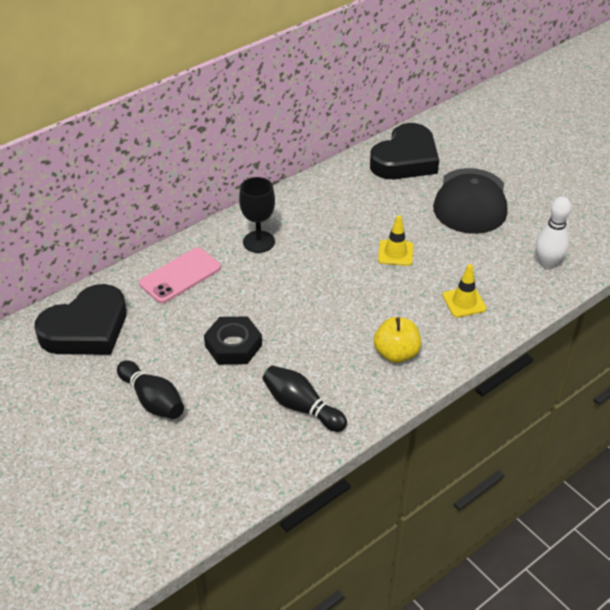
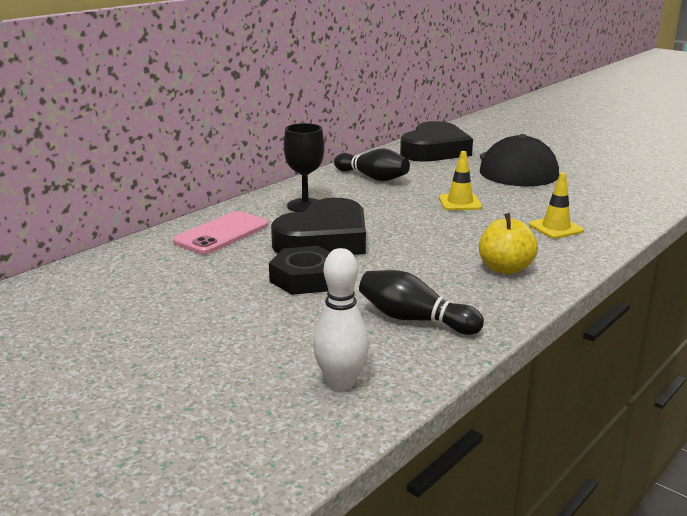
camera: 10 degrees left, 20 degrees down
black heart [34,284,126,355] -> black heart moved to [271,198,366,255]
black bowling pin [117,360,184,419] -> black bowling pin moved to [334,149,410,181]
white bowling pin [536,196,571,269] -> white bowling pin moved to [313,248,369,391]

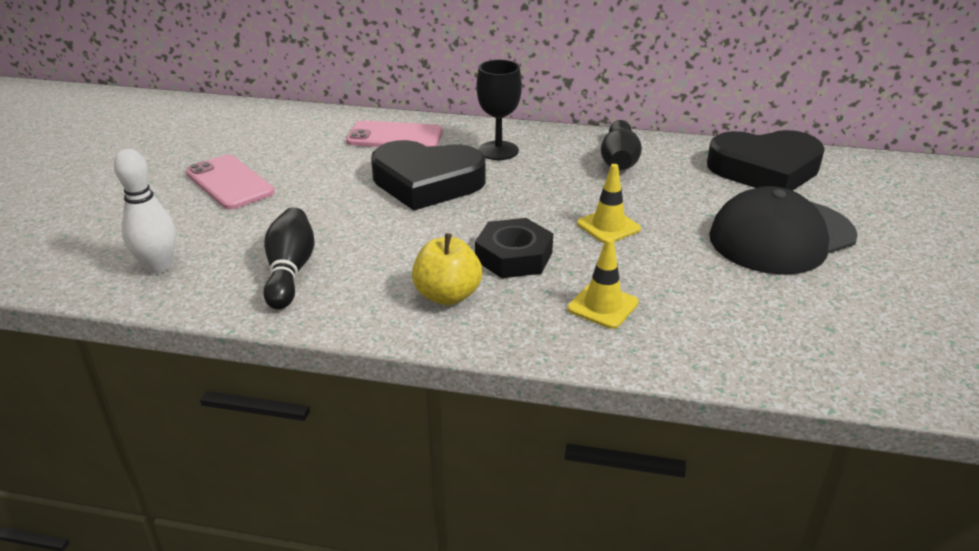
camera: 60 degrees right, 10 degrees up
black nut [269,246,330,295] -> black nut moved to [475,218,553,278]
none -> pink phone [186,155,275,210]

